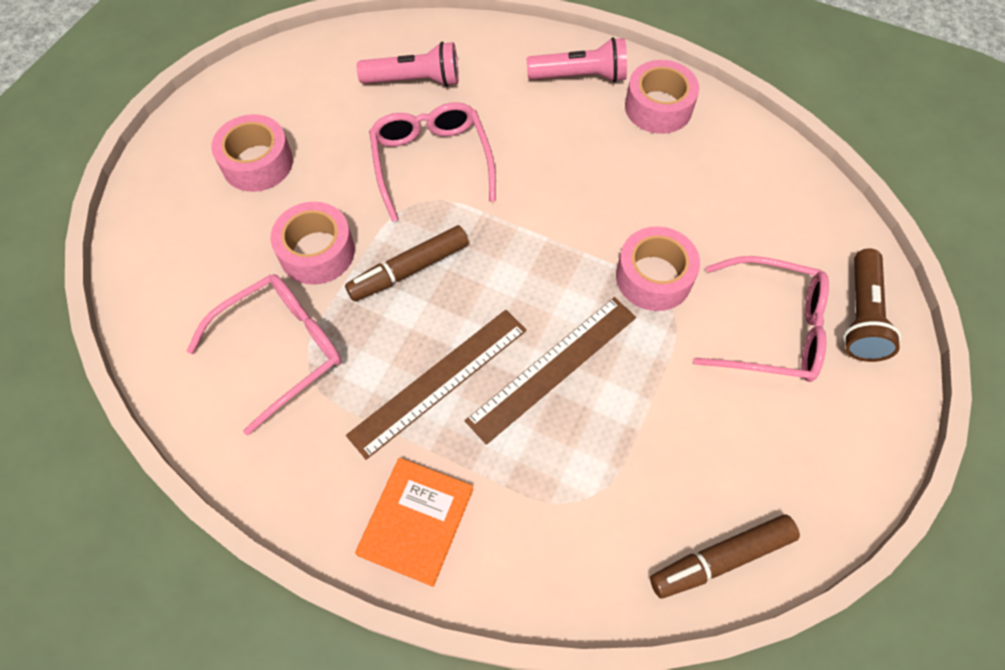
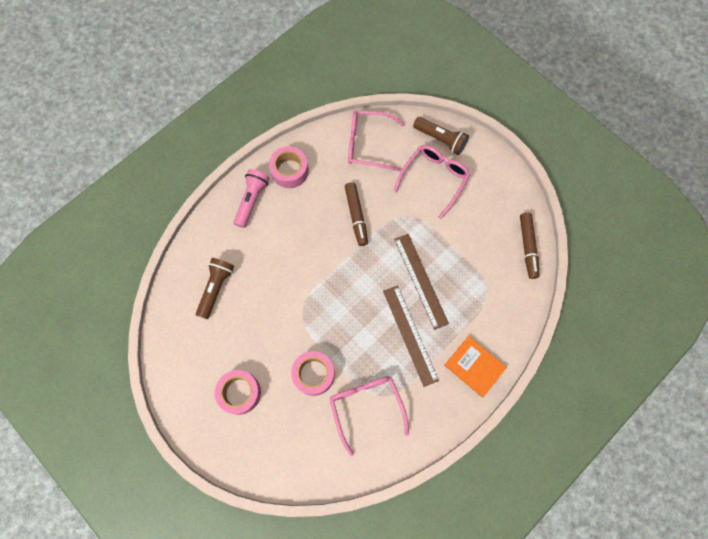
camera: 70 degrees left, 10 degrees up
brown marker [345,225,469,301] -> brown marker moved to [345,182,368,246]
pink flashlight [357,42,459,87] -> brown flashlight [196,258,234,319]
pink glasses [369,102,496,222] -> pink glasses moved to [348,111,405,171]
pink tape [616,226,700,311] -> none

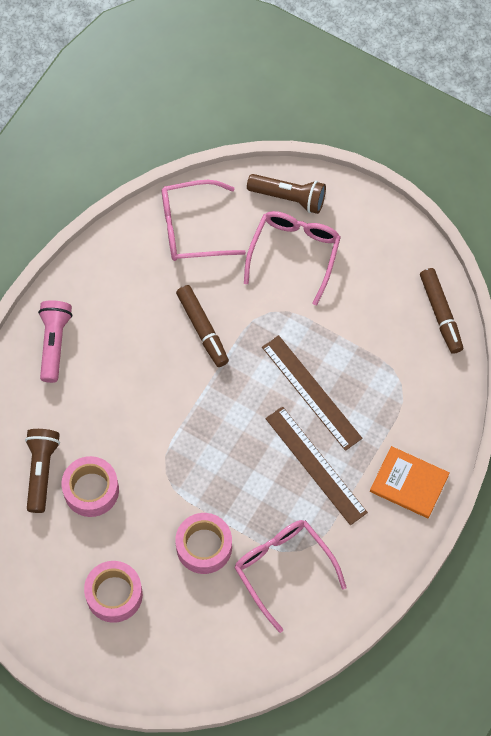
camera: 15 degrees left, 5 degrees down
pink tape [269,146,309,188] -> pink tape moved to [62,456,119,517]

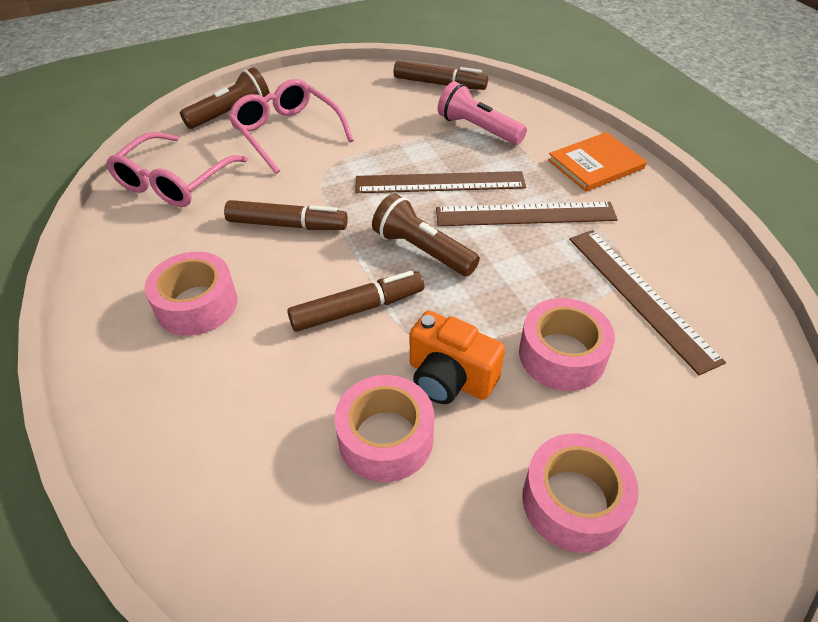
camera: 55 degrees left, 20 degrees down
brown flashlight [25,429,60,513] -> brown flashlight moved to [372,193,480,276]
pink flashlight [38,300,72,383] -> pink flashlight moved to [438,81,527,145]
pink glasses [234,520,347,633] -> brown ruler [569,230,726,375]
none -> pink tape [145,252,237,336]
none -> brown marker [287,271,424,332]
none -> orange camera [410,311,505,404]

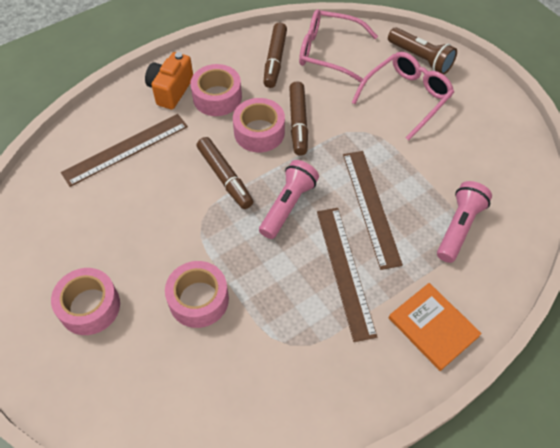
camera: 80 degrees right, 10 degrees up
pink tape [334,375,434,482] -> pink tape moved to [233,98,285,152]
brown flashlight [372,193,480,276] -> pink flashlight [259,160,319,239]
brown marker [394,60,488,90] -> brown marker moved to [263,23,287,88]
orange camera [410,311,505,404] -> orange camera moved to [145,52,193,110]
brown ruler [569,230,726,375] -> brown ruler moved to [61,114,188,187]

